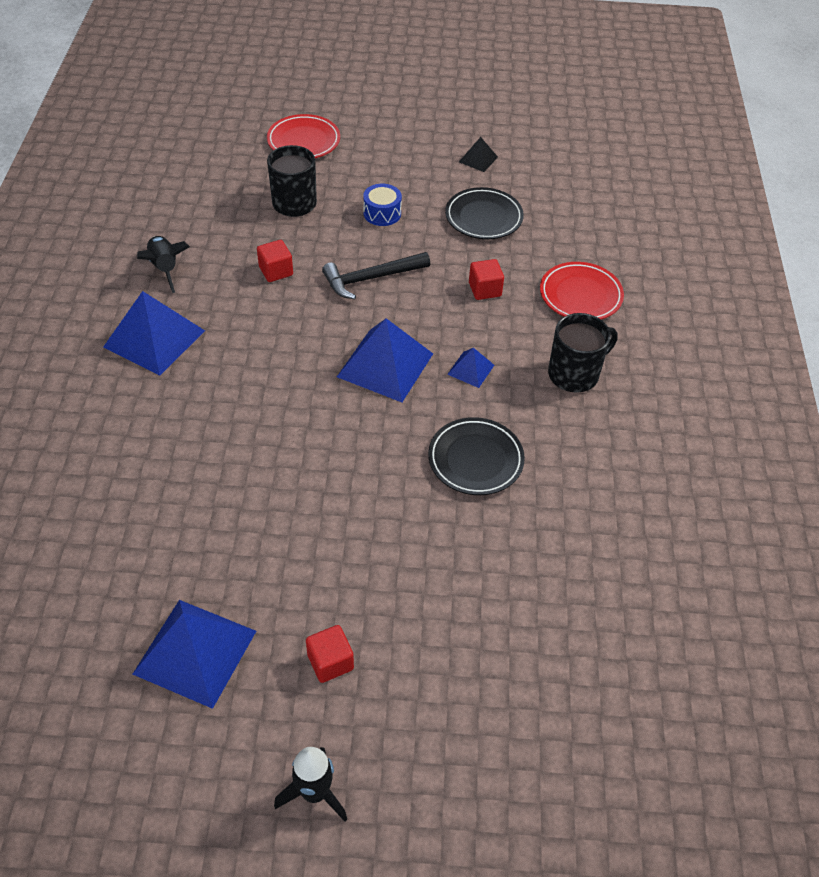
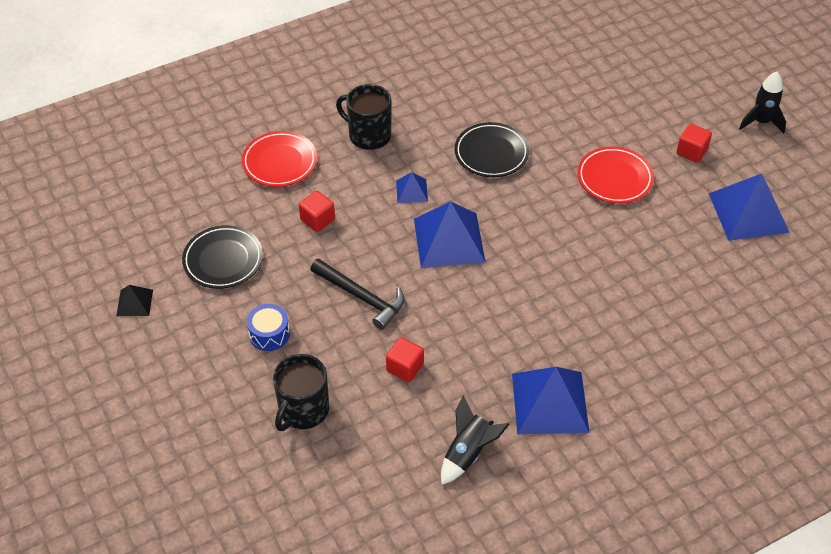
camera: 120 degrees left, 0 degrees up
red plate [267,114,340,158] -> red plate moved to [577,146,654,203]

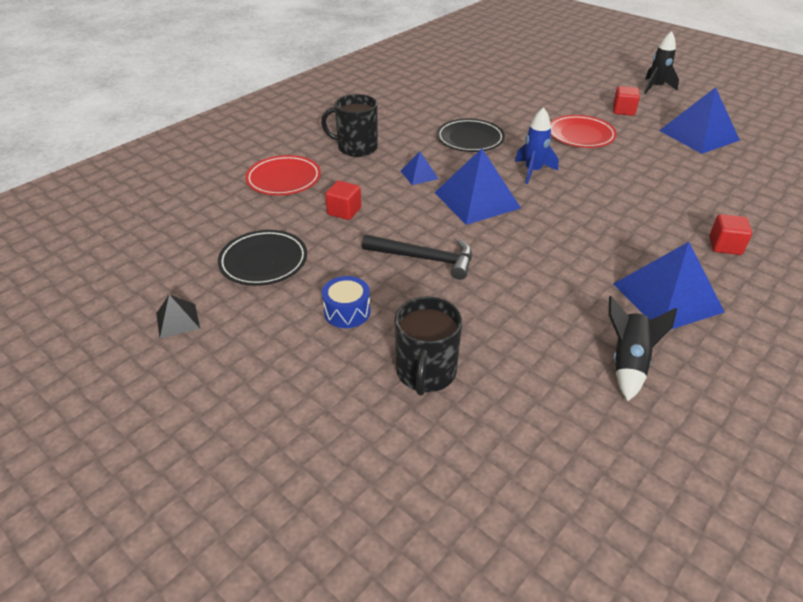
camera: 20 degrees left, 10 degrees down
red cube [386,337,424,382] -> red cube moved to [709,214,752,255]
none -> blue rocket [515,107,559,184]

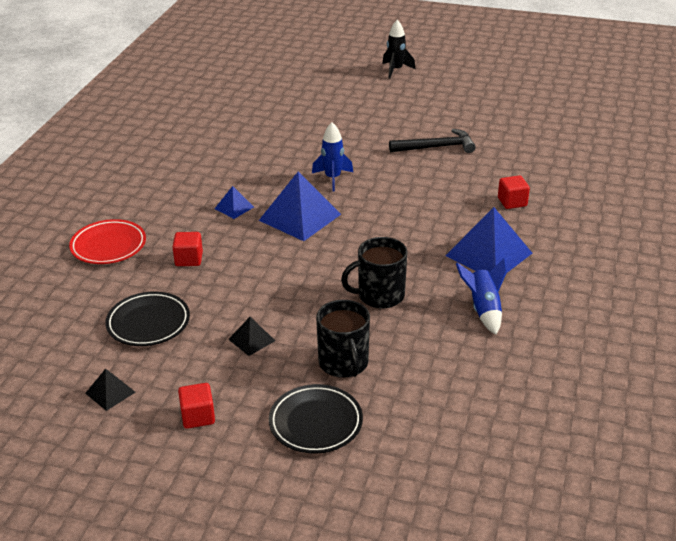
camera: 25 degrees left, 5 degrees down
black mug [321,94,378,157] -> black mug moved to [341,237,407,309]
blue drum [322,276,371,328] -> black pyramid [228,317,275,356]
black hammer [362,234,472,280] -> black hammer moved to [389,129,476,153]
black plate [437,119,505,152] -> black plate moved to [269,384,363,454]
red plate [550,115,617,148] -> none
black rocket [609,296,677,401] -> blue rocket [456,258,507,335]
red cube [613,86,640,116] -> red cube moved to [178,383,215,429]
blue pyramid [659,87,740,154] -> none

